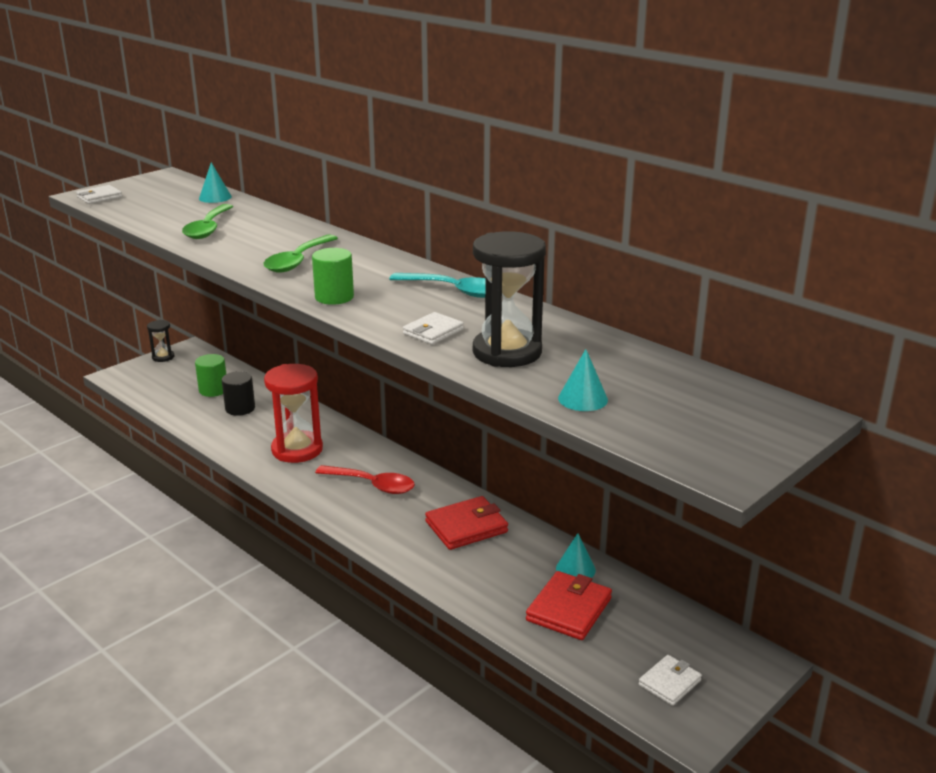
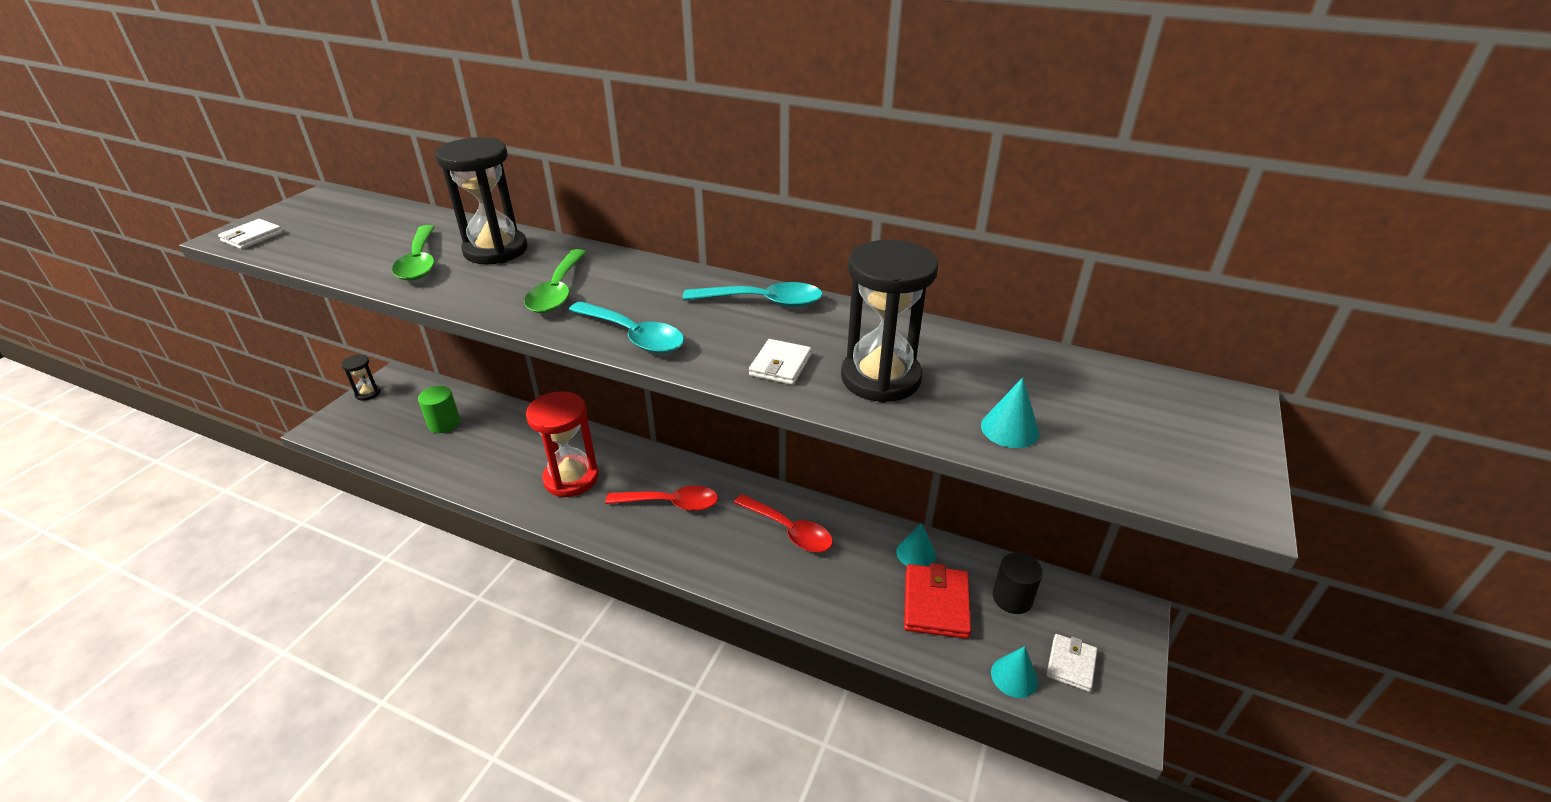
camera: 20 degrees left, 10 degrees up
turquoise cone [199,162,232,203] -> turquoise cone moved to [991,646,1038,698]
black cylinder [222,371,255,416] -> black cylinder moved to [993,552,1043,614]
green cylinder [312,248,354,305] -> turquoise spoon [569,301,684,353]
red wallet [425,496,508,550] -> red spoon [734,494,833,552]
none -> black hourglass [435,137,527,264]

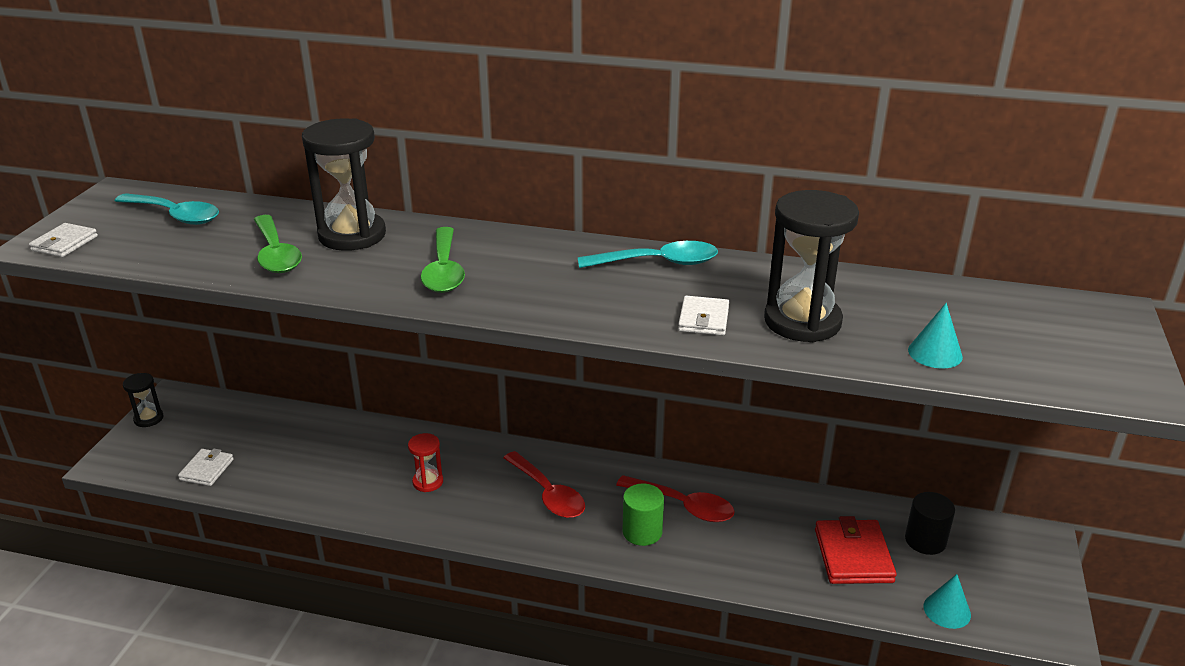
camera: 10 degrees left, 5 degrees down
green cylinder [418,386,460,433] -> green cylinder moved to [622,484,664,546]
red hourglass [526,391,599,497] -> red hourglass [408,433,443,492], size x0.50
turquoise spoon [569,301,684,353] -> turquoise spoon moved to [115,193,219,225]
red spoon [605,486,718,511] -> red spoon turned 60 degrees clockwise [503,451,585,518]
turquoise cone [896,523,936,567] -> none
white wallet [1047,634,1098,692] -> white wallet moved to [178,449,234,486]

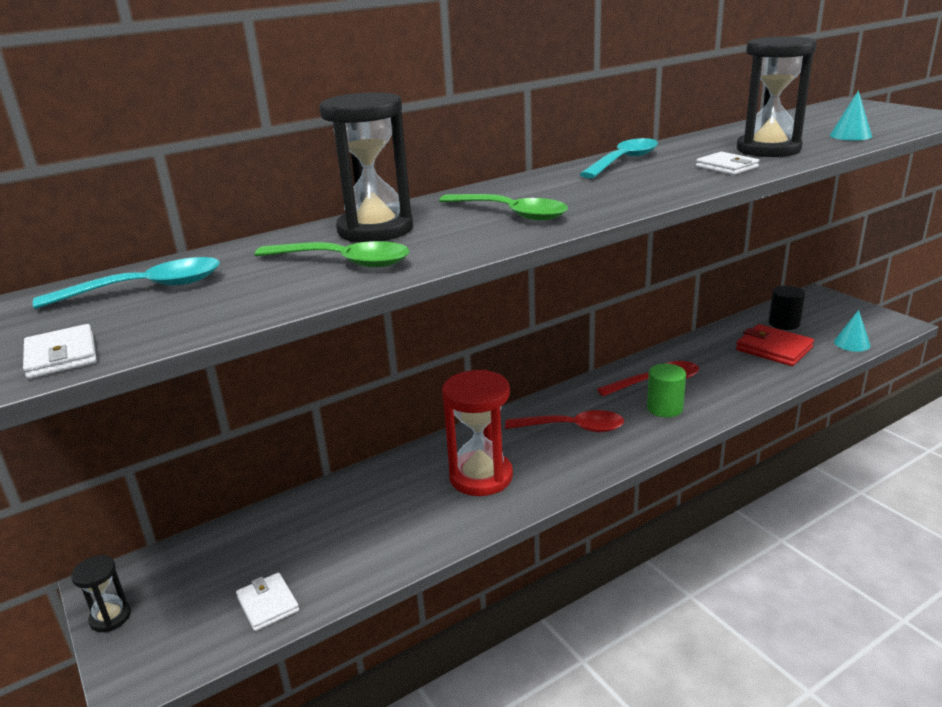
camera: 45 degrees left, 5 degrees down
red hourglass [408,433,443,492] -> red hourglass [442,370,513,496], size x1.98

